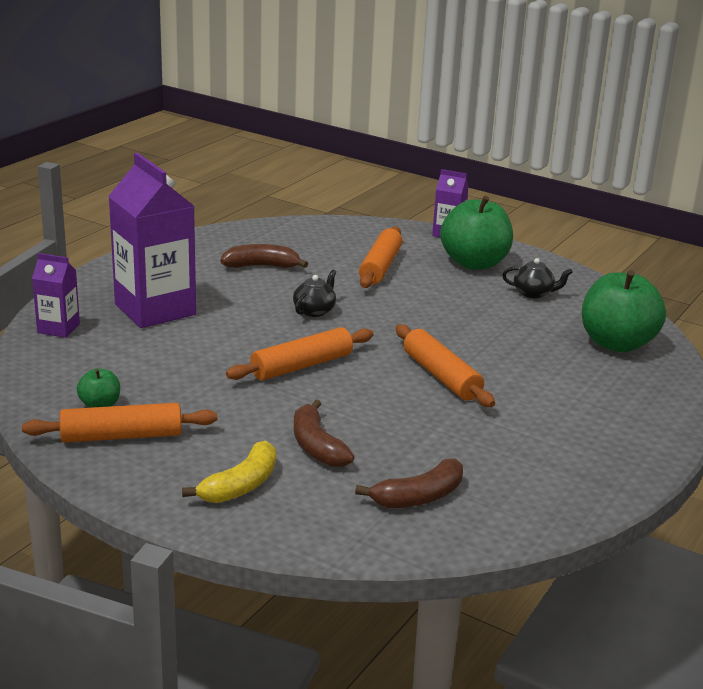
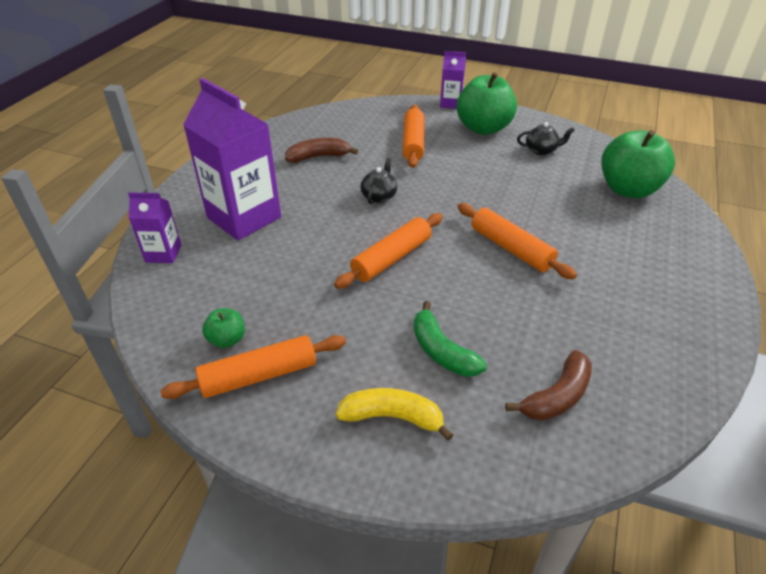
camera: 10 degrees left, 15 degrees up
yellow banana [182,440,276,503] -> yellow banana turned 105 degrees counterclockwise [335,388,453,441]
brown banana [294,400,354,467] -> green banana [414,301,487,377]

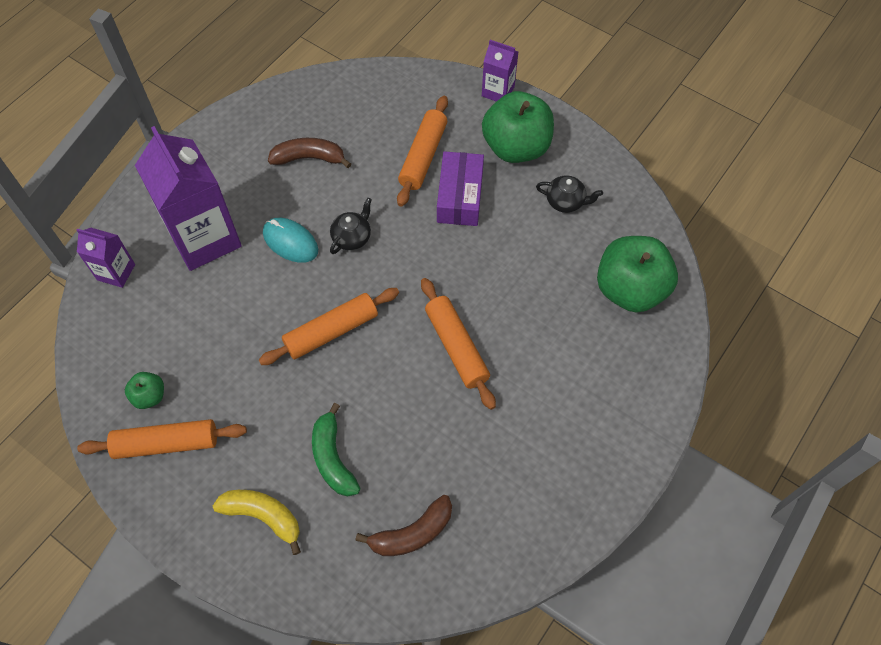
camera: 15 degrees right, 20 degrees up
none -> turquoise mouse [263,218,318,263]
none -> purple box [437,151,484,226]

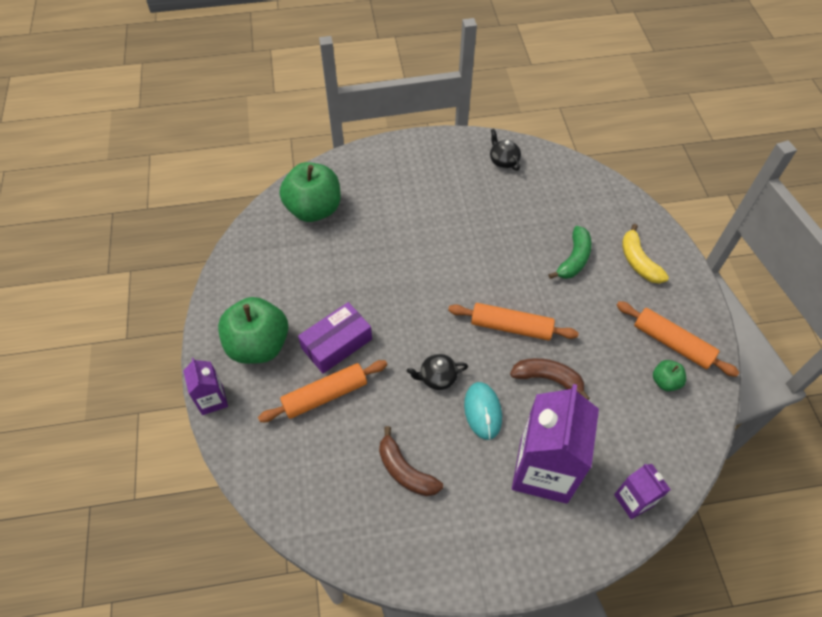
camera: 135 degrees left, 5 degrees down
brown banana [355,495,452,556] -> brown banana moved to [510,358,590,400]
orange rolling pin [421,278,496,410] -> none
black teapot [536,175,603,213] -> black teapot moved to [490,129,521,171]

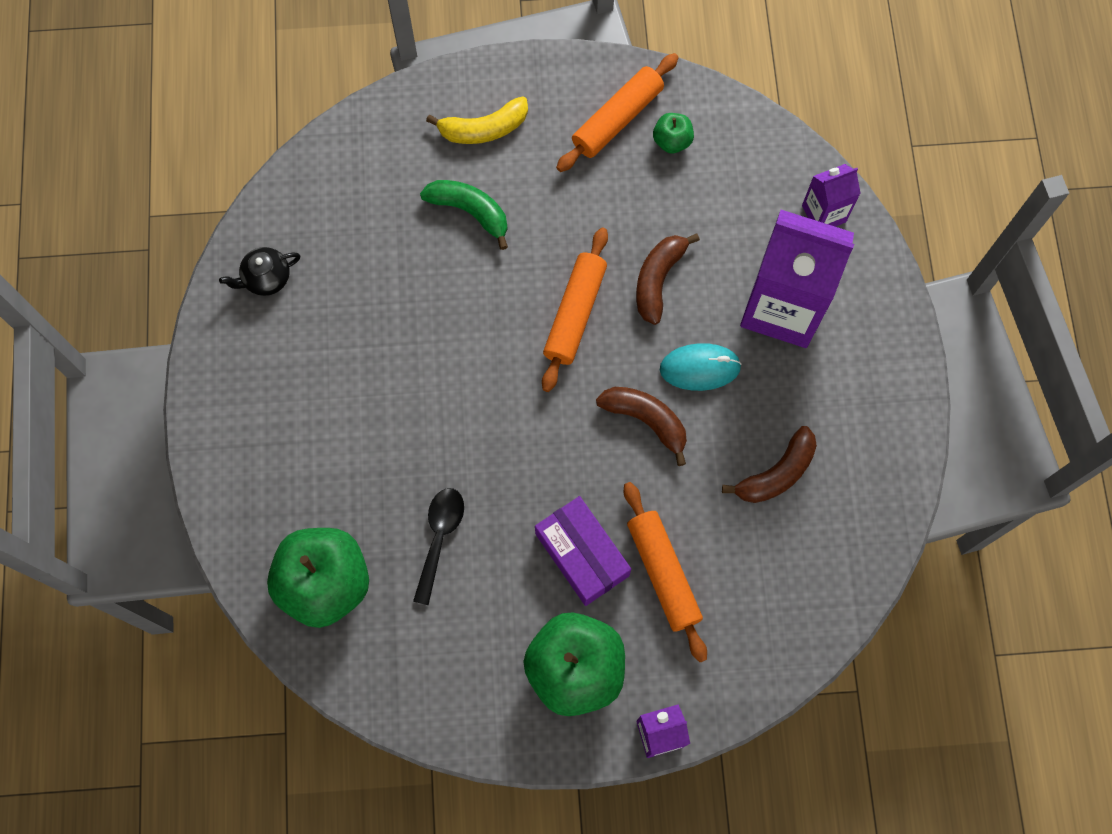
camera: 85 degrees left, 15 degrees up
black teapot [407,354,468,390] -> brown banana [596,387,687,466]
none -> black spoon [413,488,464,605]

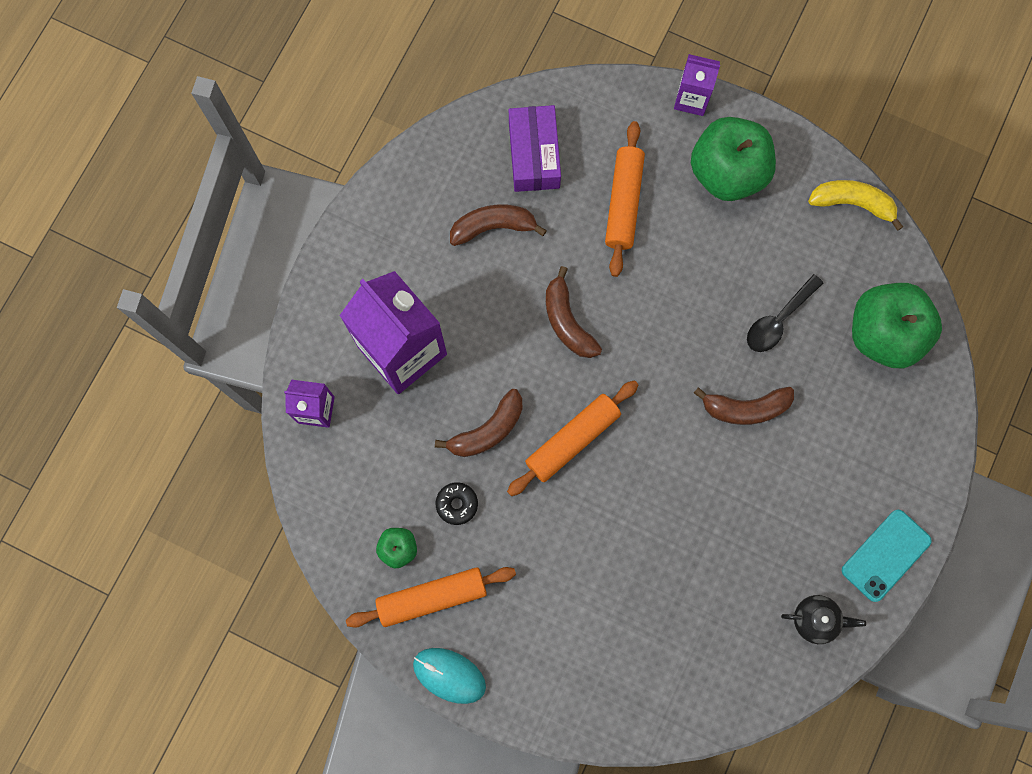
camera: 150 degrees left, 5 degrees up
green banana [420,180,508,250] -> none
yellow banana [426,96,528,144] -> yellow banana moved to [808,180,903,231]
purple box [535,496,631,606] -> purple box moved to [509,105,561,192]
turquoise mouse [660,343,742,391] -> turquoise mouse moved to [413,648,486,704]
none -> black donut [436,482,478,525]
none -> brown banana [694,387,794,425]
none -> turquoise phone [842,510,932,602]

